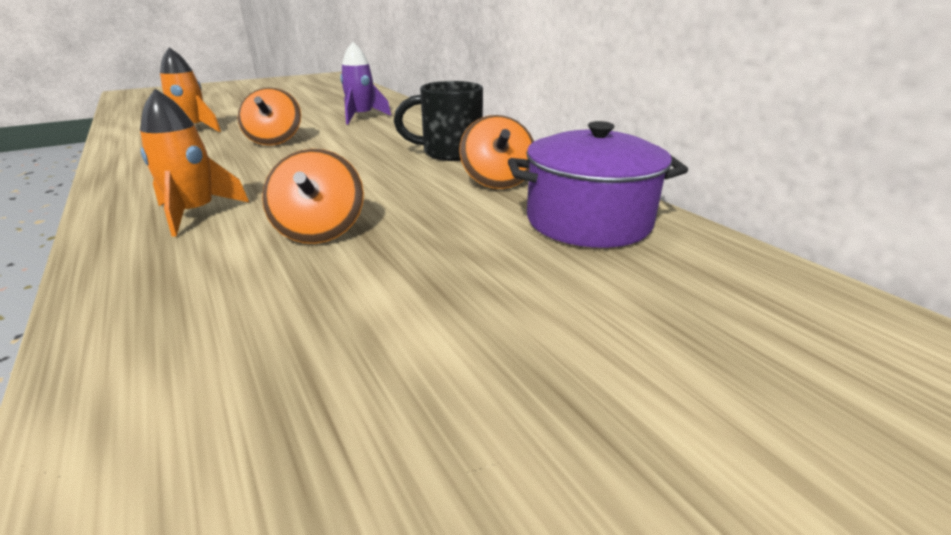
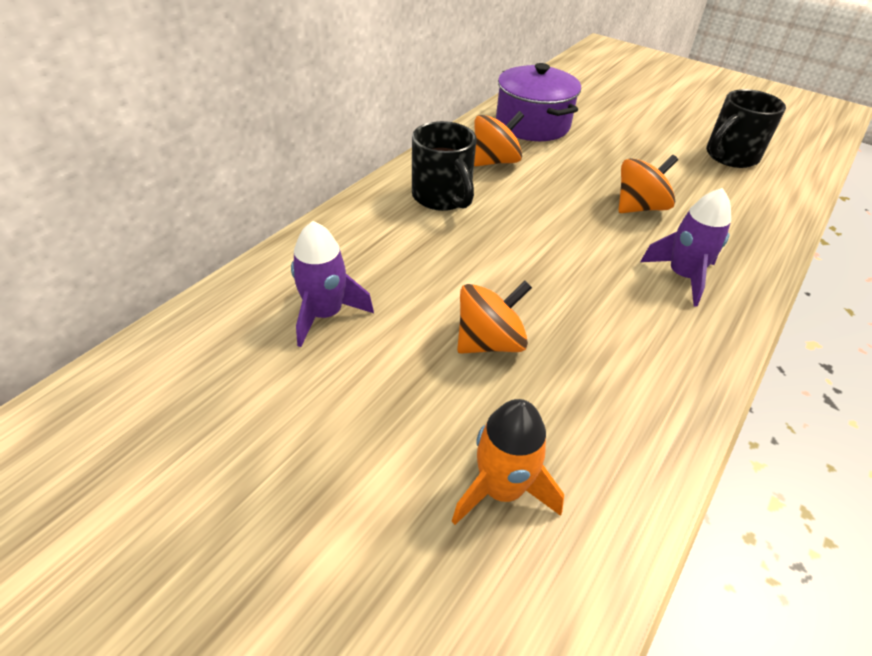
camera: 115 degrees left, 15 degrees up
orange rocket [140,89,249,237] -> purple rocket [640,188,731,307]
none -> black mug [706,89,786,168]

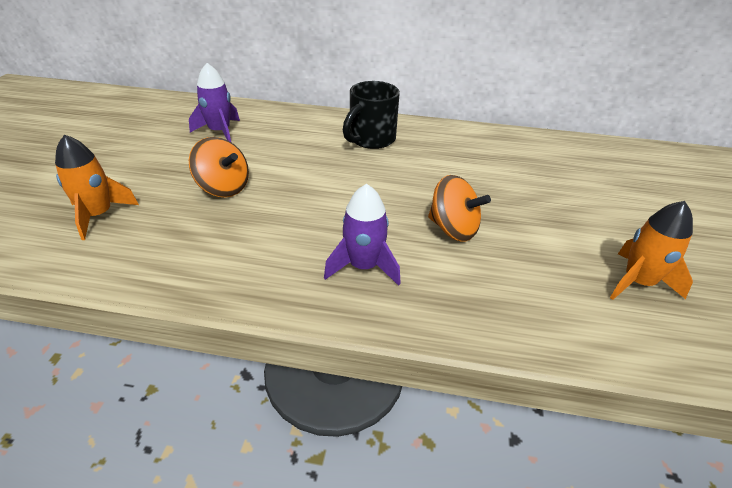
camera: 65 degrees right, 5 degrees down
orange spinning top [474,111,524,166] -> none
purple pot [496,63,581,141] -> none
black mug [706,89,786,168] -> orange rocket [610,201,693,300]

